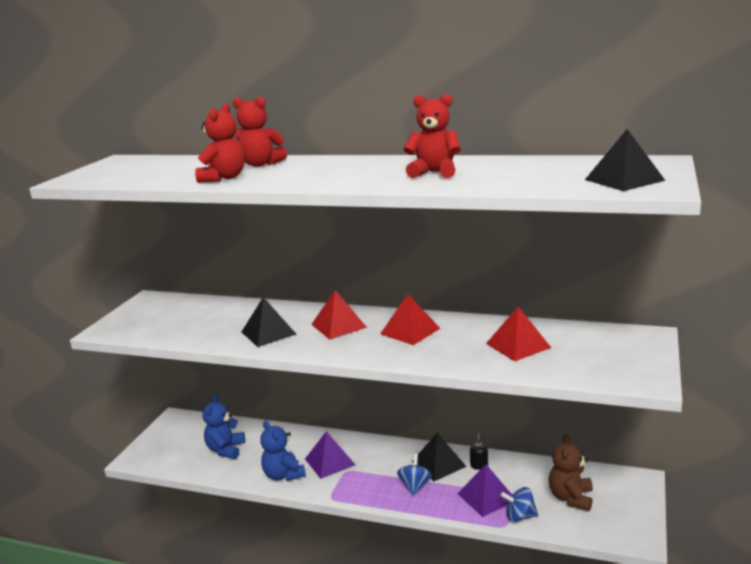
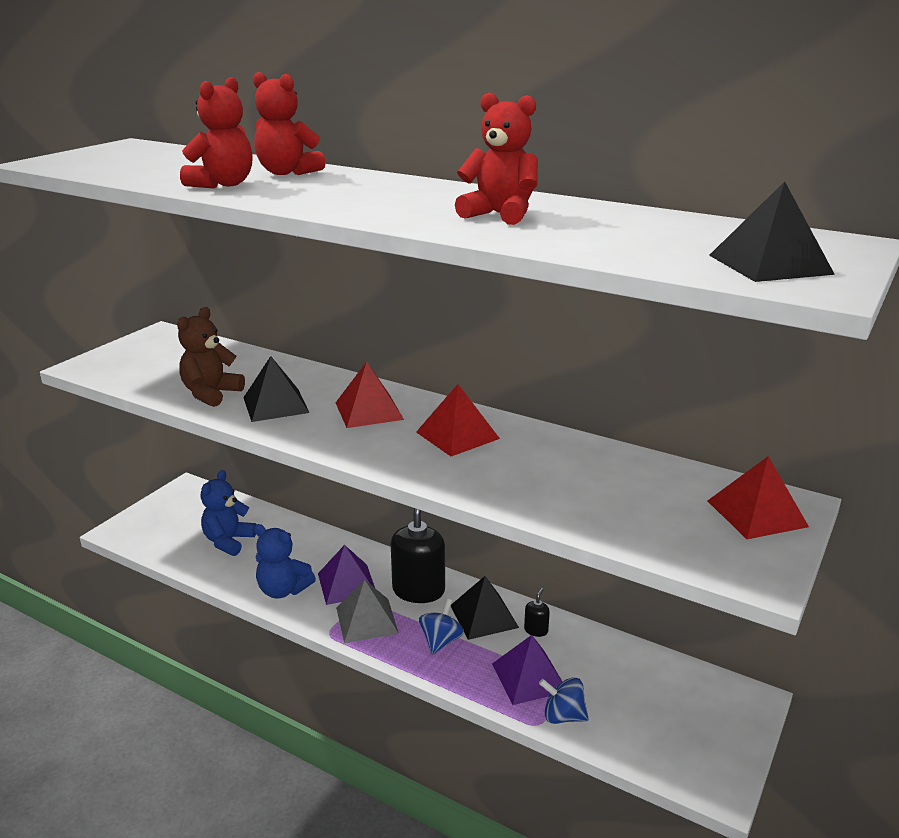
camera: 10 degrees right, 5 degrees up
blue teddy bear [260,420,306,481] -> blue teddy bear turned 45 degrees counterclockwise [254,524,316,598]
red pyramid [486,307,551,361] -> red pyramid moved to [708,456,809,539]
brown teddy bear [549,434,593,511] -> brown teddy bear moved to [177,307,245,407]
none -> grey pyramid [336,580,399,643]
none -> black soap dispenser [391,508,445,603]

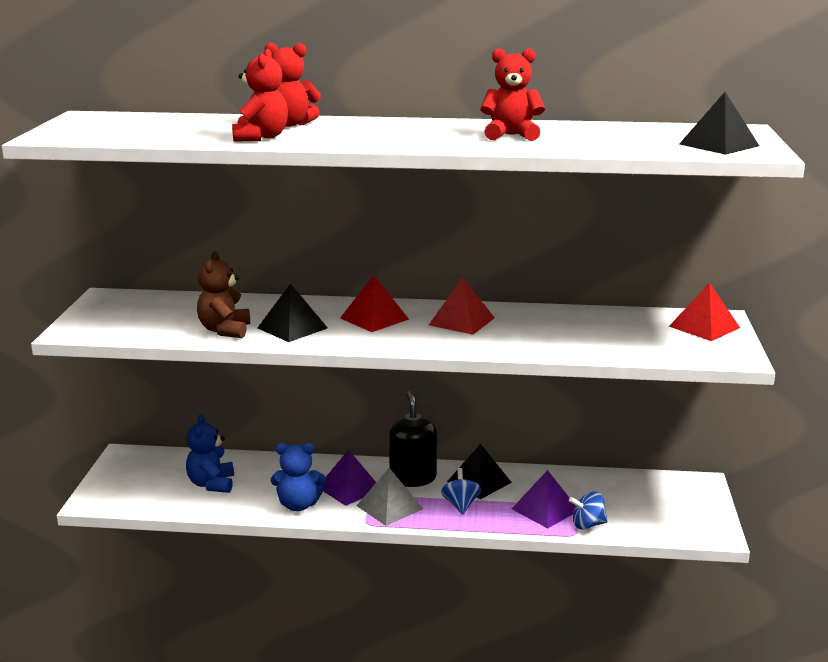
camera: 25 degrees left, 5 degrees down
black soap dispenser [524,588,550,637] -> none

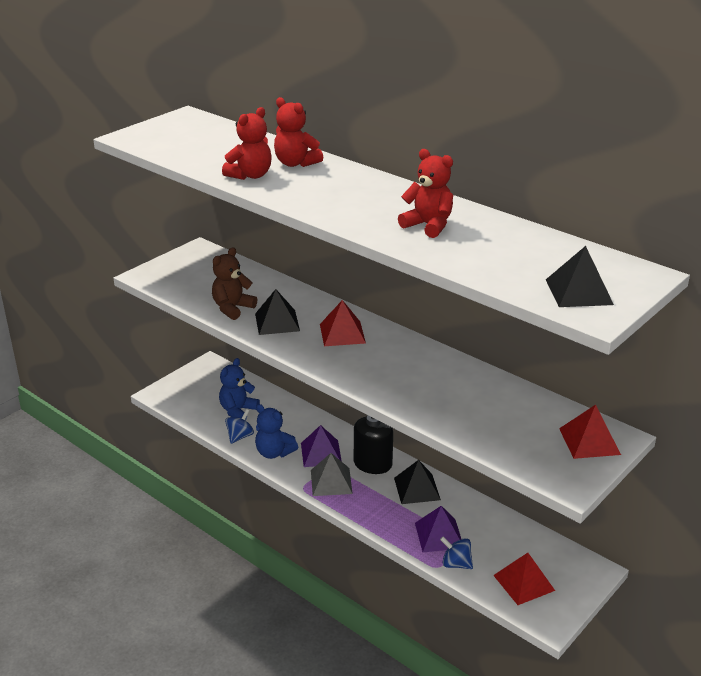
camera: 35 degrees right, 10 degrees up
red pyramid [429,277,495,335] -> red pyramid moved to [493,553,555,605]
blue spinning top [441,468,481,514] -> blue spinning top moved to [225,409,254,444]

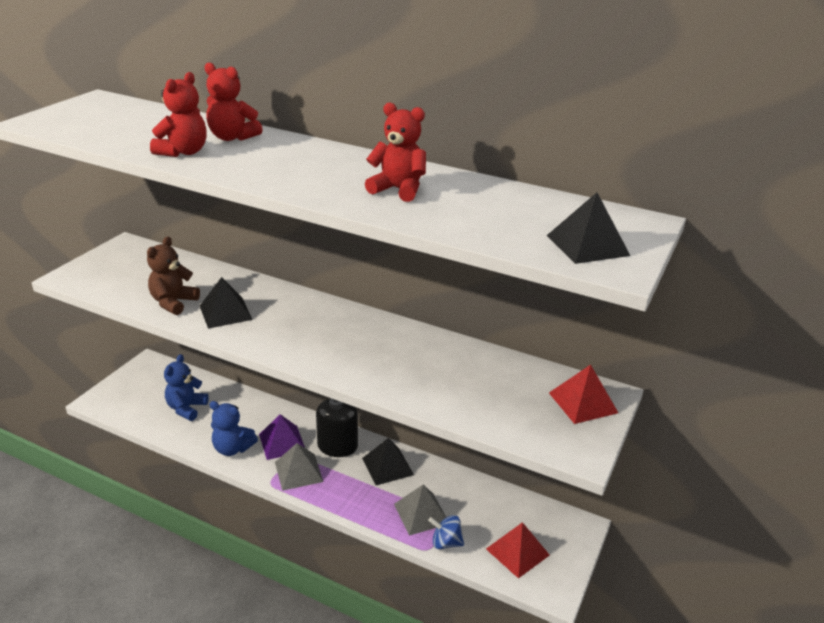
camera: 15 degrees left, 0 degrees up
blue spinning top [225,409,254,444] -> none
red pyramid [320,300,366,346] -> none
purple pyramid [415,506,461,552] -> grey pyramid [394,485,446,536]

